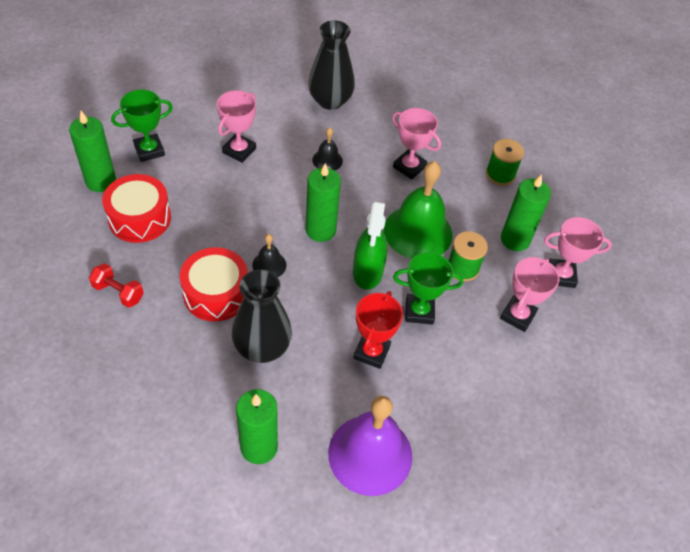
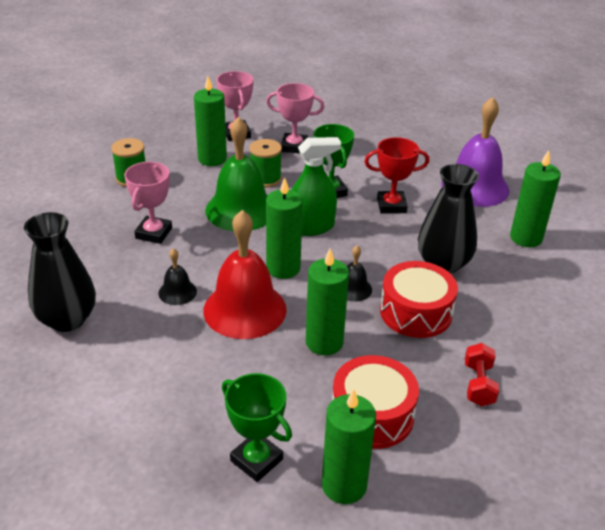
camera: 110 degrees left, 15 degrees down
pink trophy [217,90,256,163] -> none
none -> red bell [203,210,287,339]
none -> green candle [306,248,349,355]

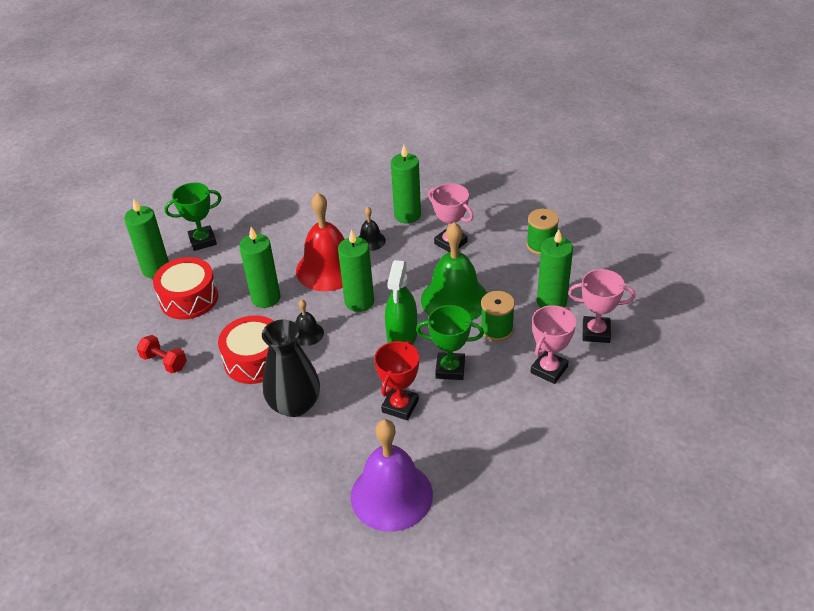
camera: 120 degrees right, 5 degrees up
black vase [24,212,96,332] -> none
green candle [510,150,561,247] -> green candle moved to [391,145,421,223]

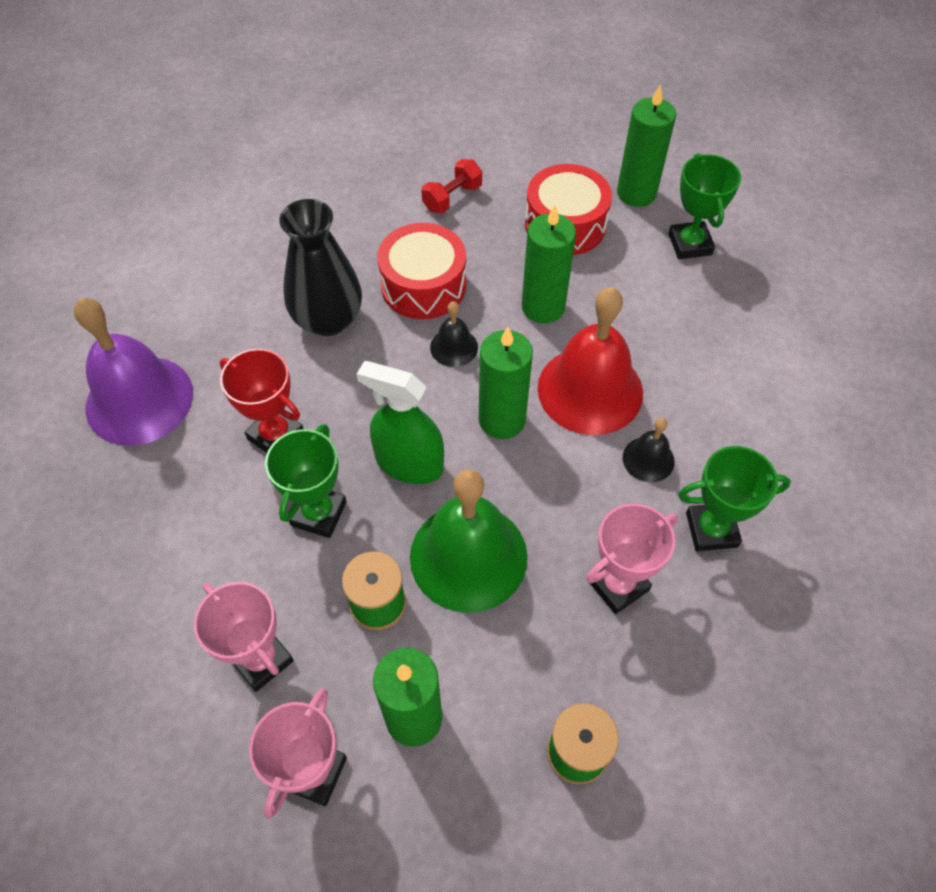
camera: 100 degrees right, 15 degrees up
green candle [391,145,421,223] -> green trophy [678,446,791,551]

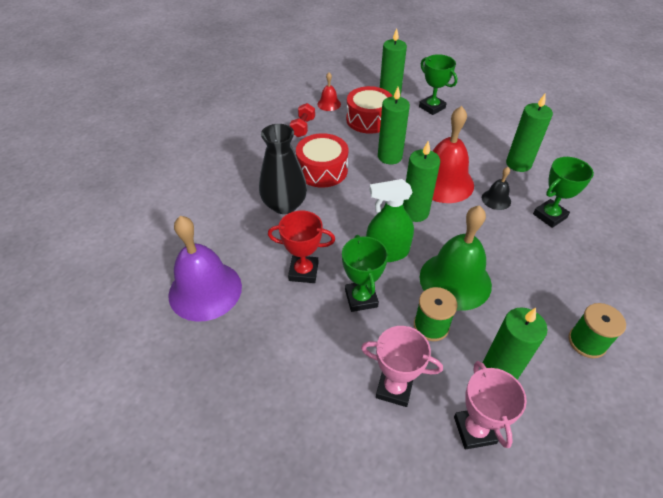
camera: 30 degrees left, 10 degrees down
black bell [430,301,478,367] -> none
pink trophy [586,504,678,614] -> none
none -> red bell [317,73,341,111]
none -> green candle [506,94,553,172]

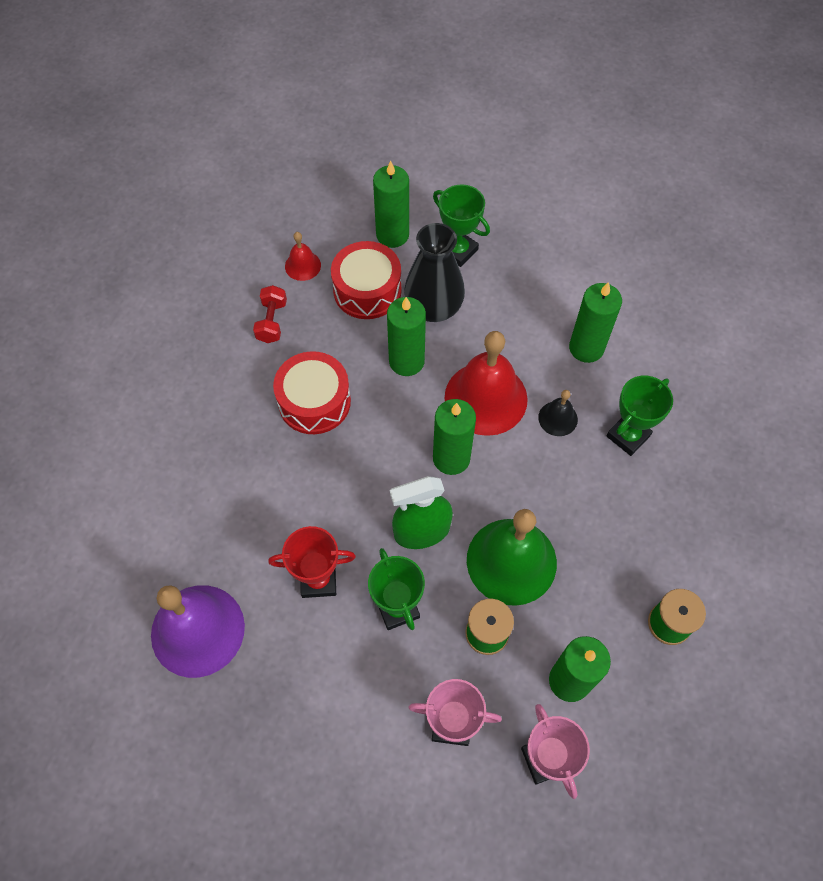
camera: 10 degrees left, 15 degrees up
black vase [259,124,307,214] -> black vase moved to [404,223,465,322]

